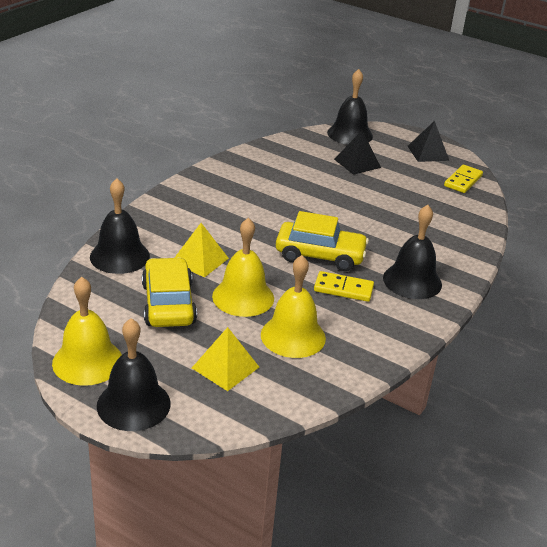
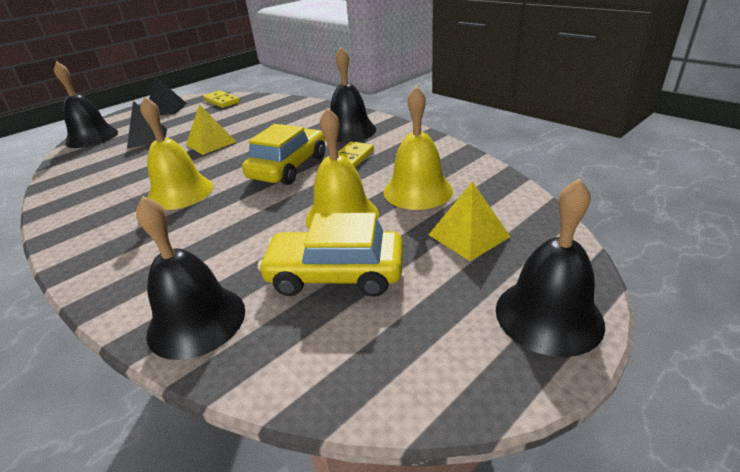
camera: 70 degrees left, 0 degrees up
yellow bell [52,277,122,386] -> yellow bell moved to [140,96,213,210]
yellow pyramid [174,223,229,278] -> yellow pyramid moved to [186,104,236,155]

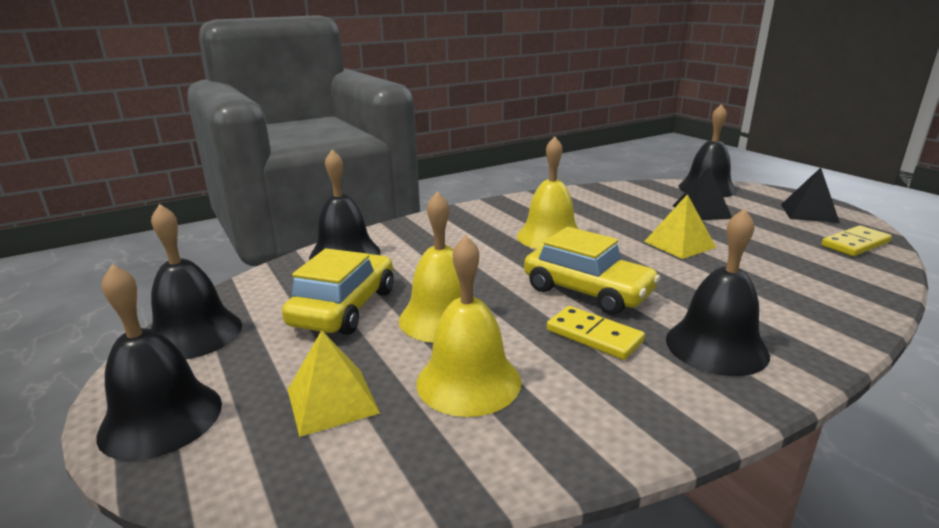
camera: 100 degrees right, 10 degrees down
none -> black bell [151,204,242,359]

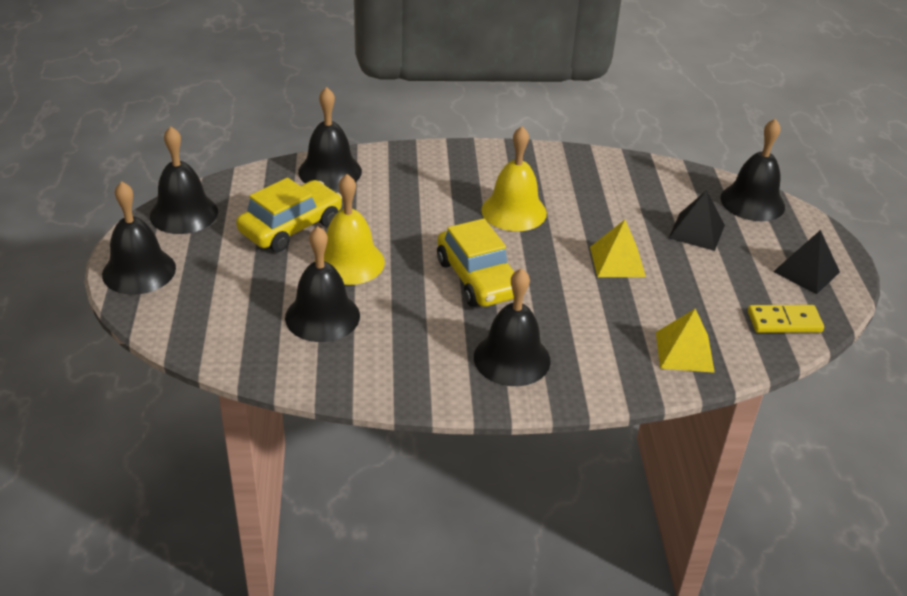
camera: 25 degrees right, 15 degrees up
yellow pyramid [288,330,380,437] -> yellow pyramid moved to [656,309,715,373]
yellow bell [416,235,521,417] -> black bell [285,226,360,342]
yellow domino [547,306,645,360] -> none

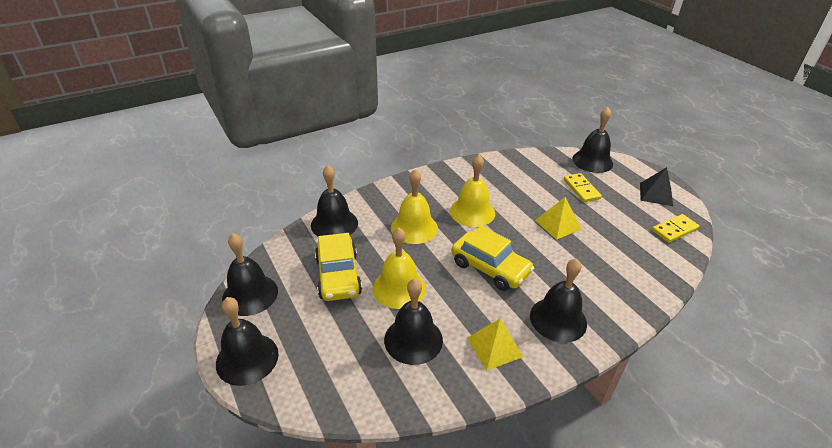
camera: 25 degrees left, 0 degrees up
yellow car [236,178,342,252] -> yellow car turned 150 degrees clockwise [315,233,362,301]
yellow pyramid [656,309,715,373] -> yellow pyramid moved to [467,318,524,371]
black pyramid [669,190,725,251] -> yellow domino [564,173,602,202]
none -> yellow bell [391,169,438,244]

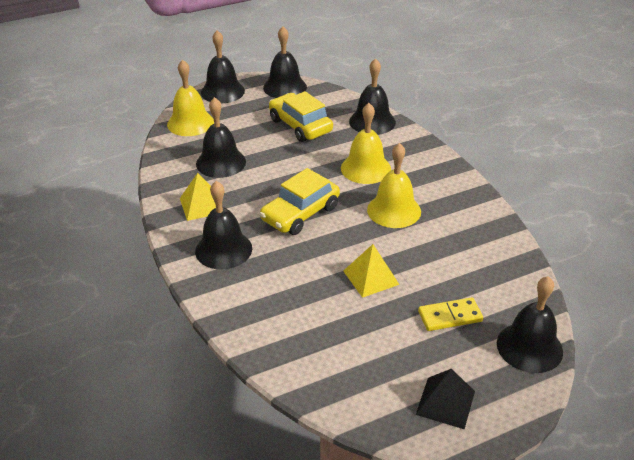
camera: 95 degrees right, 0 degrees up
yellow car [315,233,362,301] -> yellow car turned 60 degrees clockwise [269,91,333,142]
yellow bell [373,228,426,309] -> yellow bell moved to [167,60,214,136]
yellow domino [652,214,700,243] -> none

